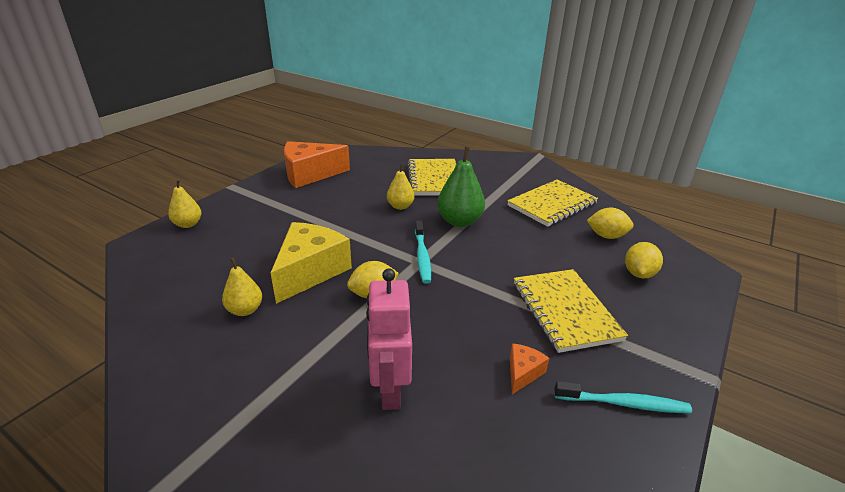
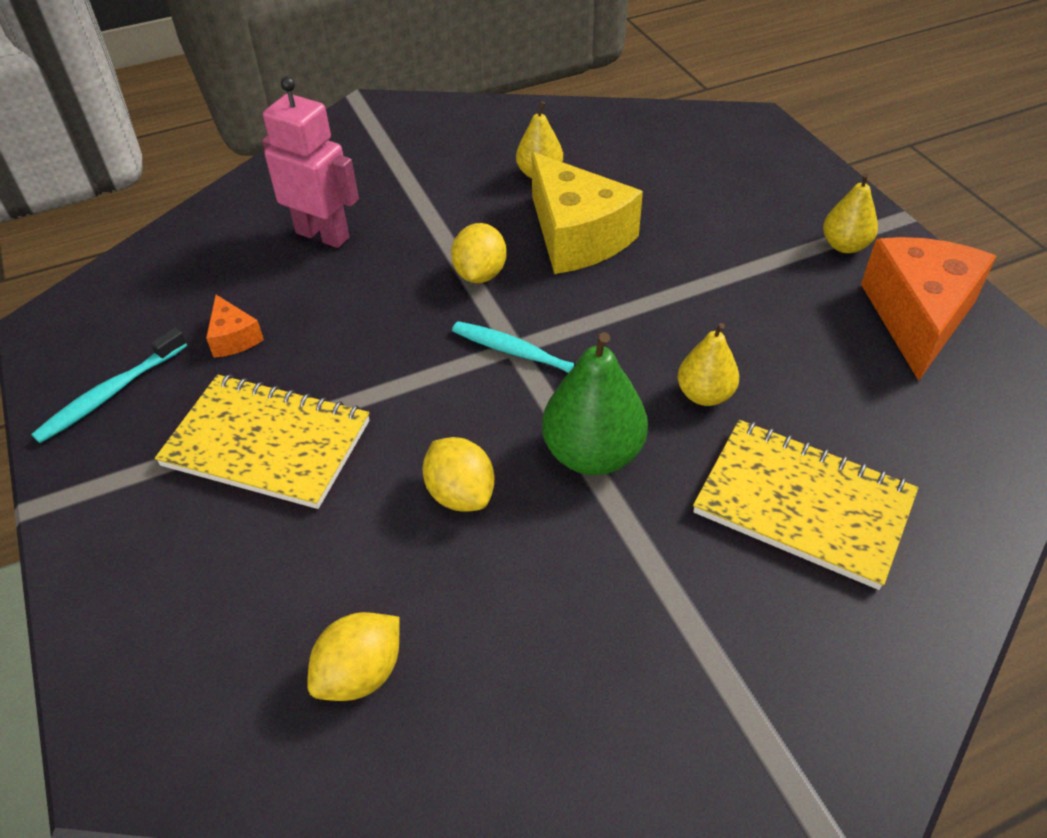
camera: 125 degrees right, 15 degrees up
yellow pear [168,179,201,228] -> yellow pear moved to [823,173,878,253]
yellow notebook [507,180,598,227] -> none
yellow lemon [625,242,663,279] -> yellow lemon moved to [422,437,495,511]

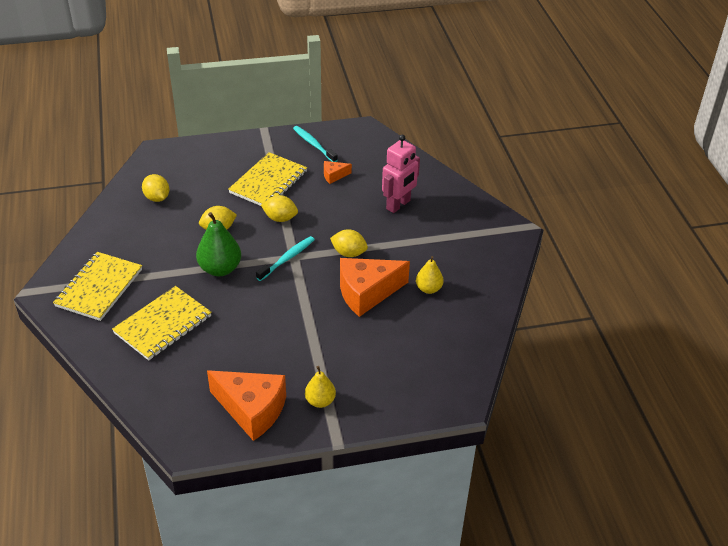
camera: 100 degrees right, 5 degrees down
yellow cheese [532,152,643,274] -> orange cheese [340,258,410,317]
yellow pear [677,323,739,406] -> none
none -> yellow notebook [53,252,142,321]
none -> yellow lemon [261,195,298,222]

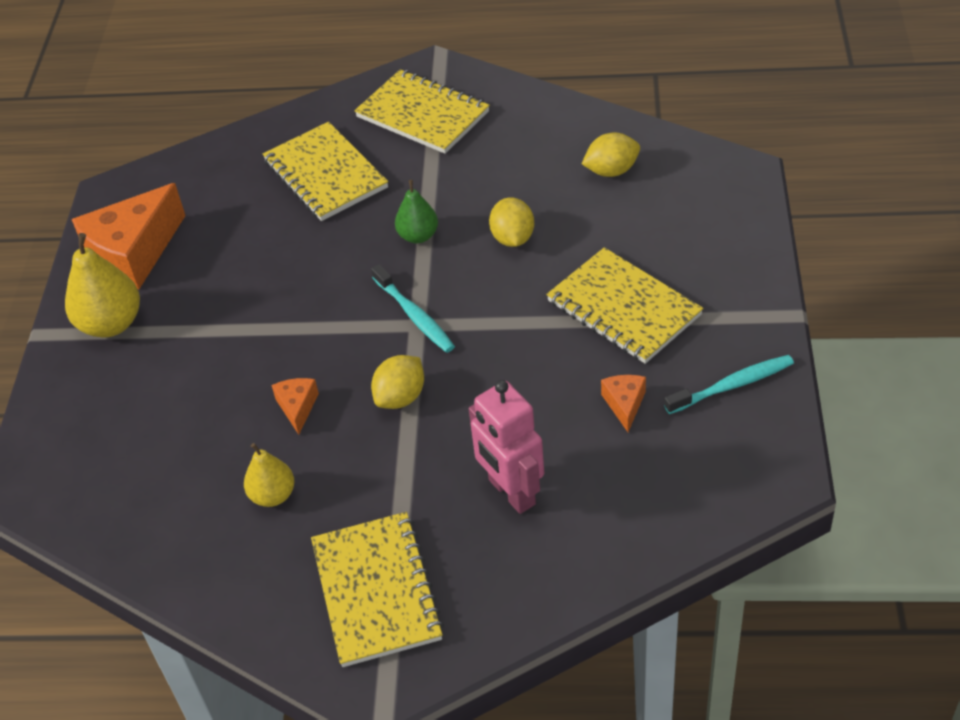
camera: 110 degrees right, 5 degrees up
green pear [196,212,241,276] -> green pear [395,180,438,243], size x0.61
yellow lemon [261,195,298,222] -> none
yellow pear [305,366,336,408] -> yellow pear [65,233,140,337], size x1.63
orange cheese [340,258,410,317] -> orange cheese [272,378,319,435], size x0.45
none -> yellow notebook [311,512,444,667]

